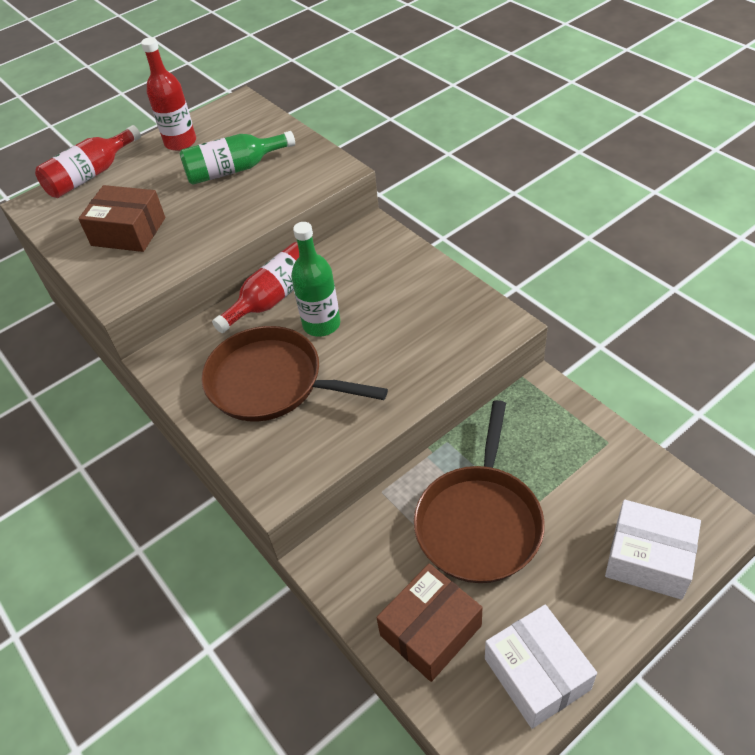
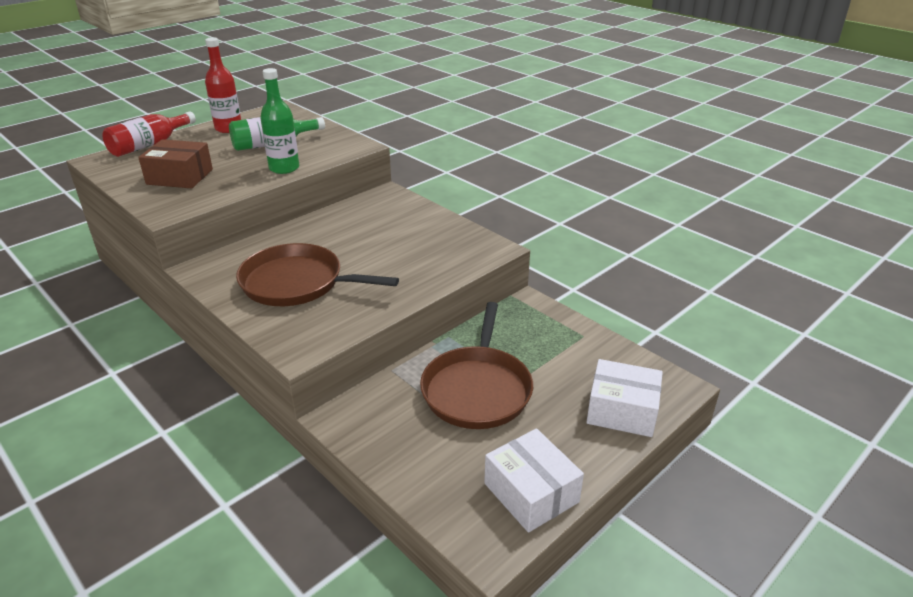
camera: 10 degrees left, 15 degrees down
red bottle [212,242,299,333] -> none
green bottle [291,222,340,337] -> green bottle moved to [260,68,299,174]
brown box [376,563,483,682] -> none

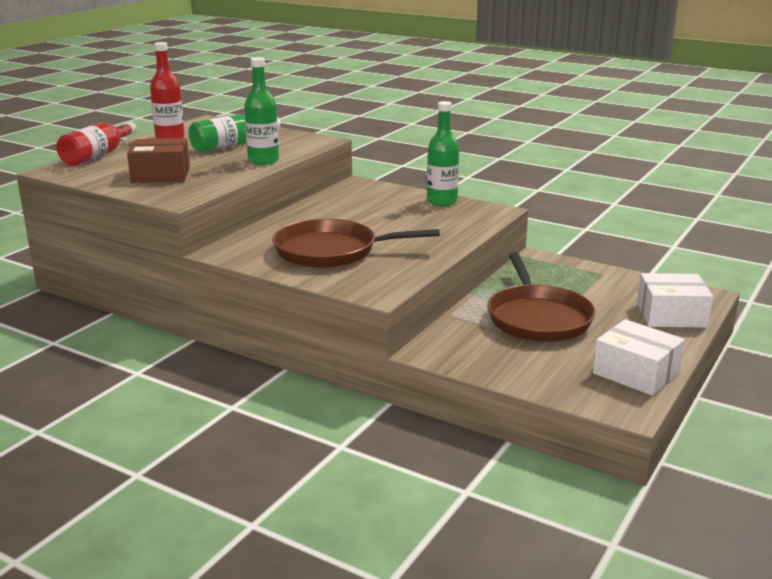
camera: 15 degrees left, 10 degrees down
none -> green bottle [427,101,459,206]

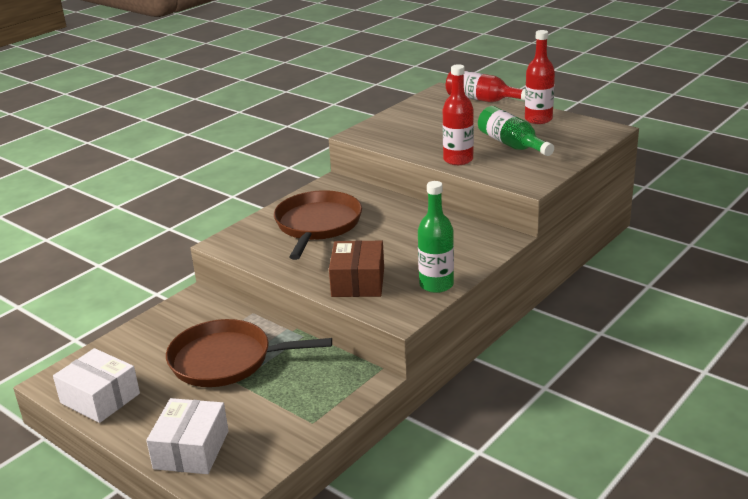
camera: 100 degrees right, 5 degrees up
brown box [127,138,190,183] -> brown box moved to [329,240,384,297]
green bottle [244,57,279,165] -> red bottle [443,64,474,165]
white box [593,319,685,396] -> white box turned 75 degrees clockwise [53,348,140,423]

